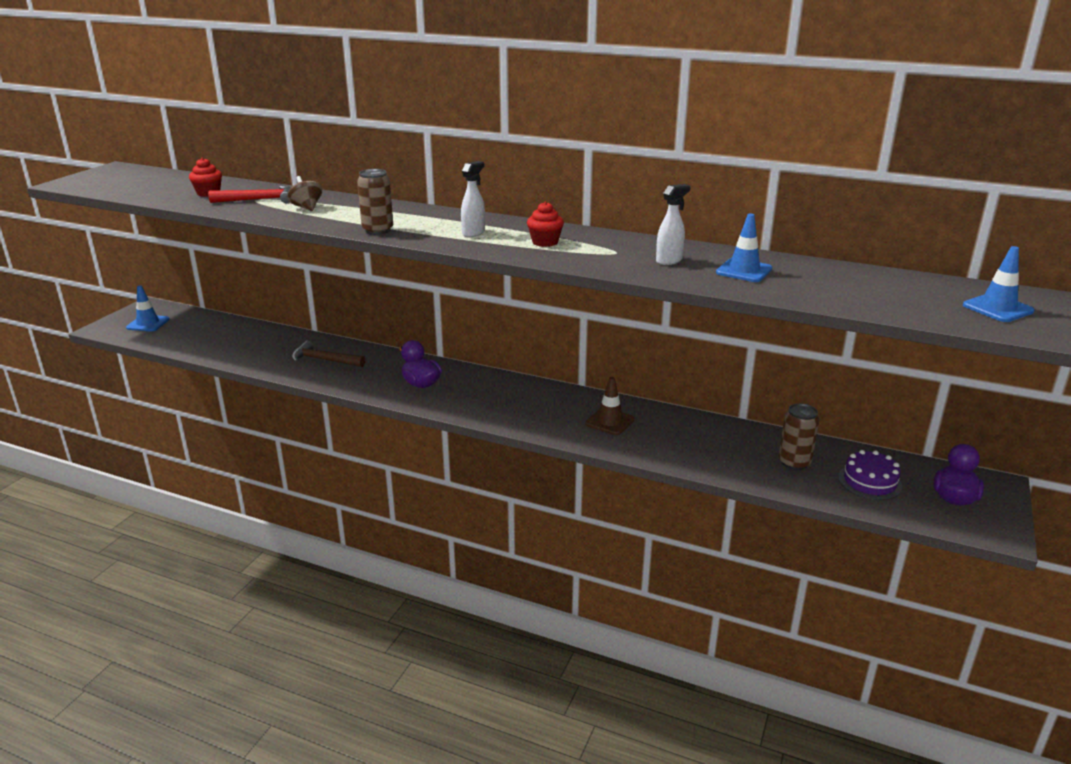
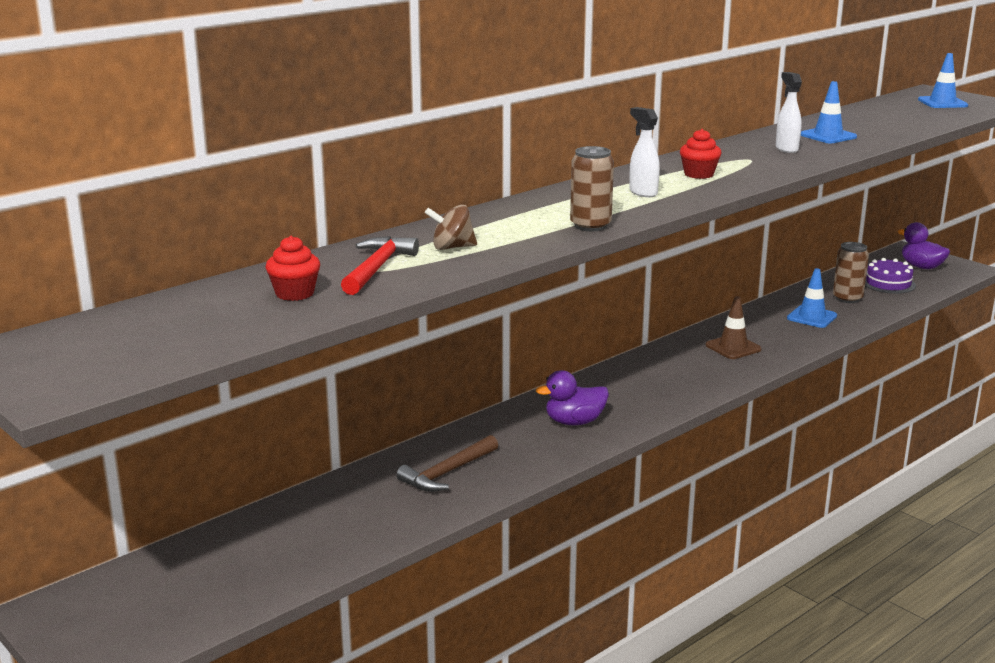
camera: 65 degrees left, 5 degrees down
blue traffic cone [126,285,170,332] -> blue traffic cone moved to [787,268,837,328]

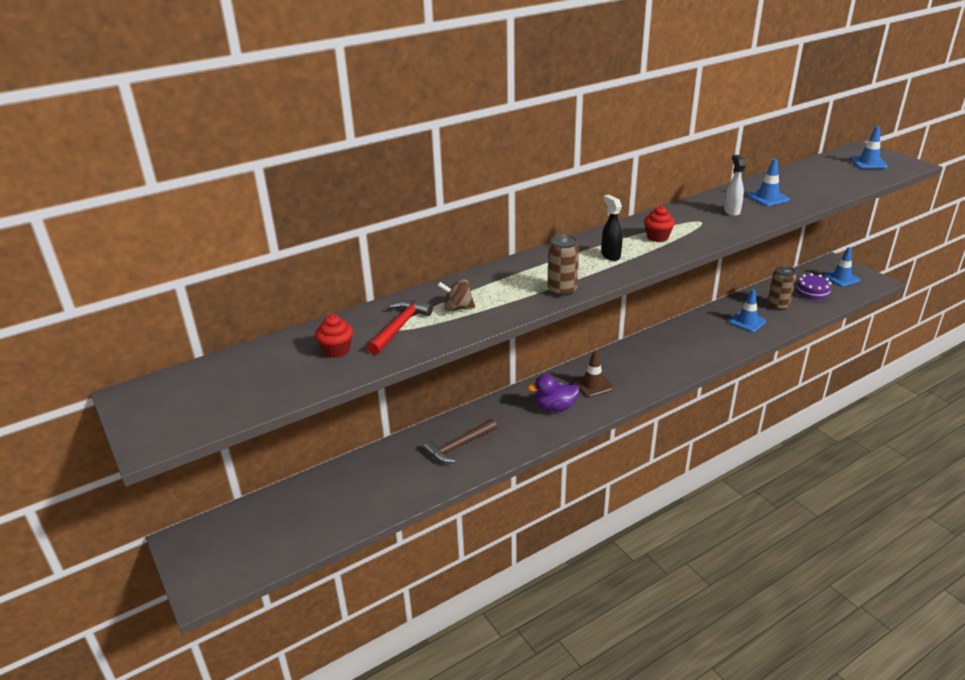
camera: 10 degrees right, 10 degrees up
white spray bottle [629,107,660,197] -> black spray bottle [601,195,622,261]
brown traffic cone [706,296,762,359] -> brown traffic cone moved to [573,350,614,398]
purple duck [898,222,950,269] -> blue traffic cone [823,247,860,287]

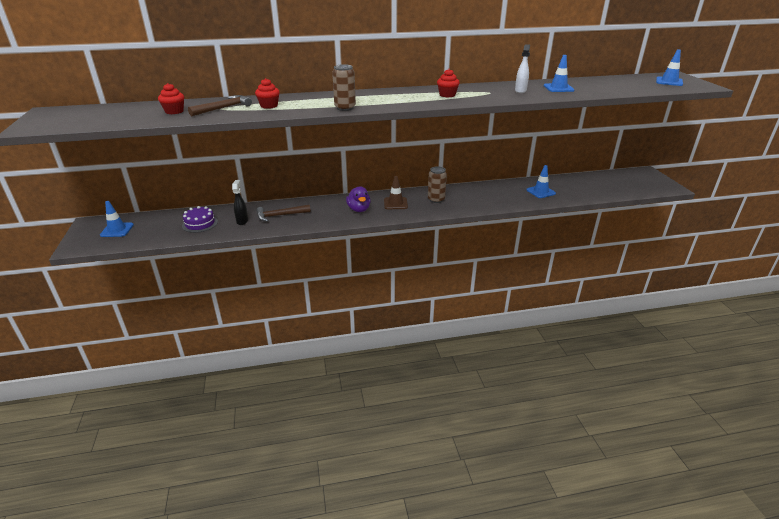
camera: 20 degrees right, 0 degrees up
red hammer [367,300,433,355] -> brown hammer [188,95,252,116]
brown spinning top [437,279,475,312] -> red cupcake [255,78,280,109]
purple duck [527,374,580,412] -> purple duck turned 120 degrees counterclockwise [346,186,371,212]
black spray bottle [601,195,622,261] -> black spray bottle moved to [232,180,248,225]
brown can [767,266,796,310] -> brown can moved to [428,166,447,203]
purple cake [793,273,833,303] -> purple cake moved to [182,206,218,233]
blue traffic cone [823,247,860,287] -> blue traffic cone moved to [100,201,134,237]

